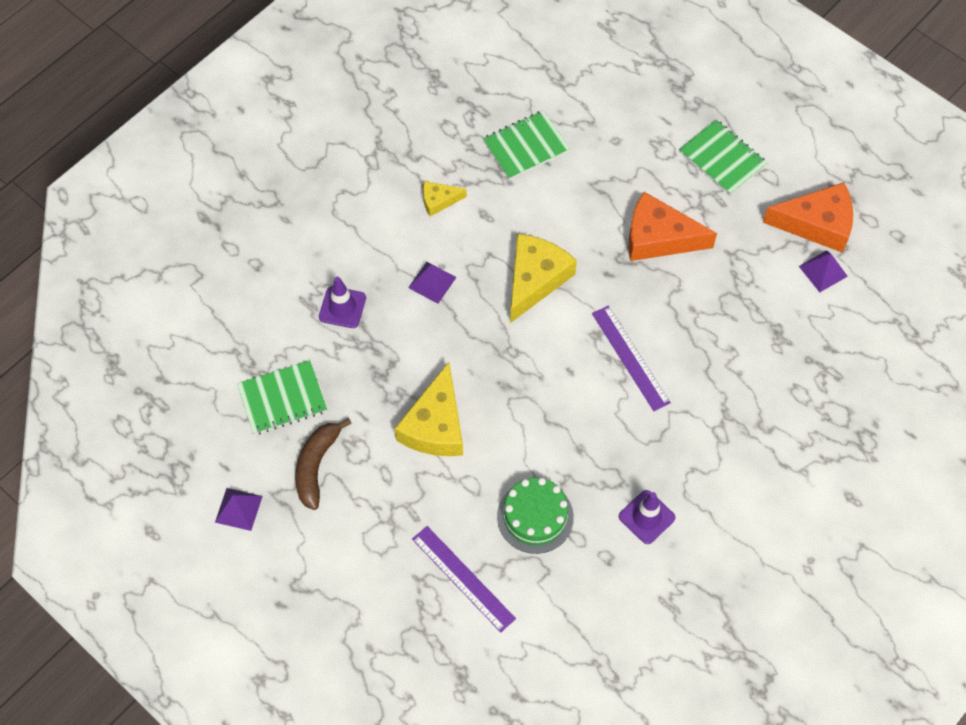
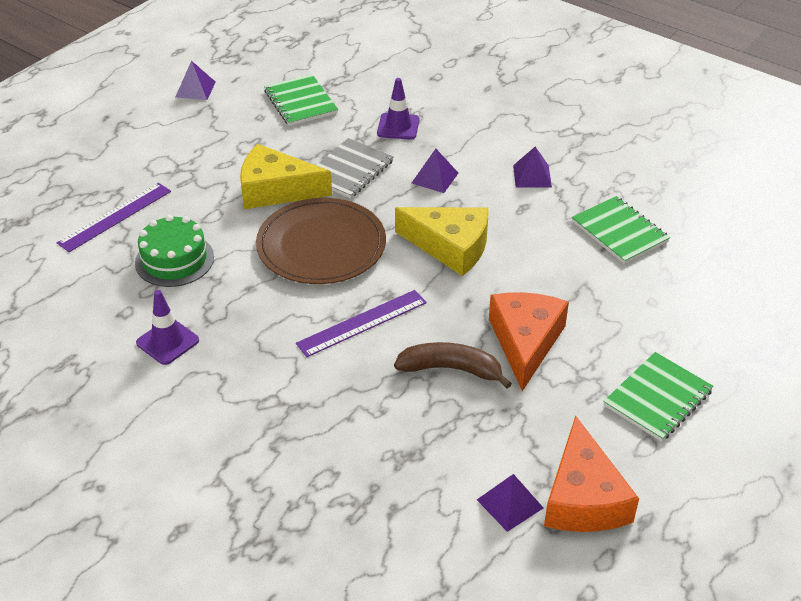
camera: 85 degrees right, 20 degrees down
brown banana [295,418,352,510] -> brown banana moved to [394,342,512,388]
yellow cheese [423,181,467,216] -> purple pyramid [513,146,552,187]
none -> brown plate [256,198,386,284]
none -> grey notebook [316,138,394,199]

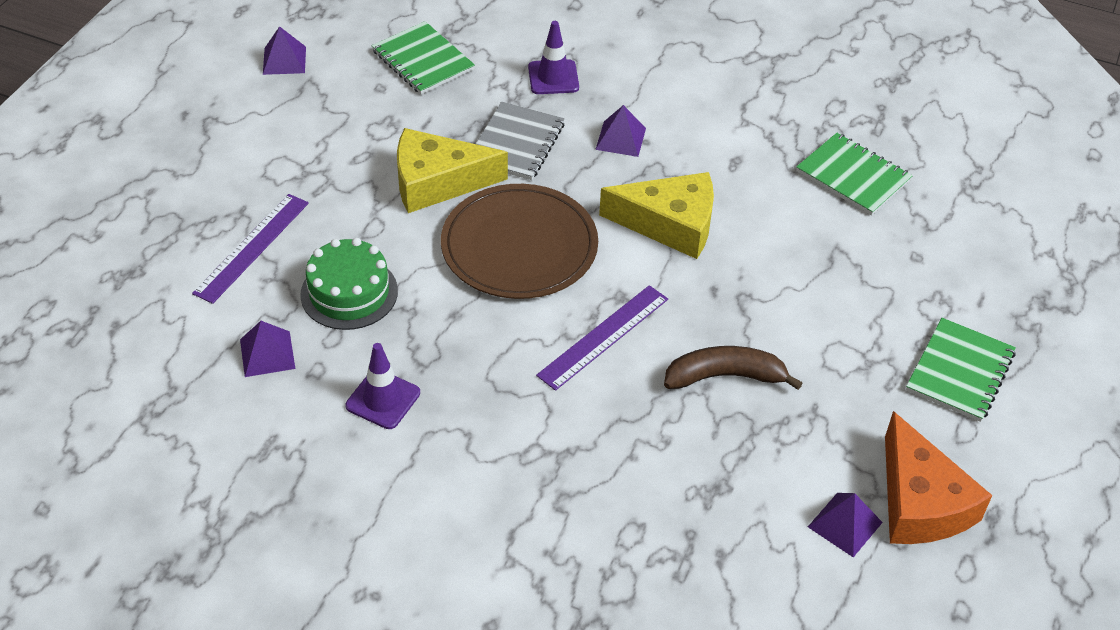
camera: 15 degrees left, 5 degrees up
orange cheese [489,292,569,391] -> none
purple pyramid [513,146,552,187] -> purple pyramid moved to [240,321,295,377]

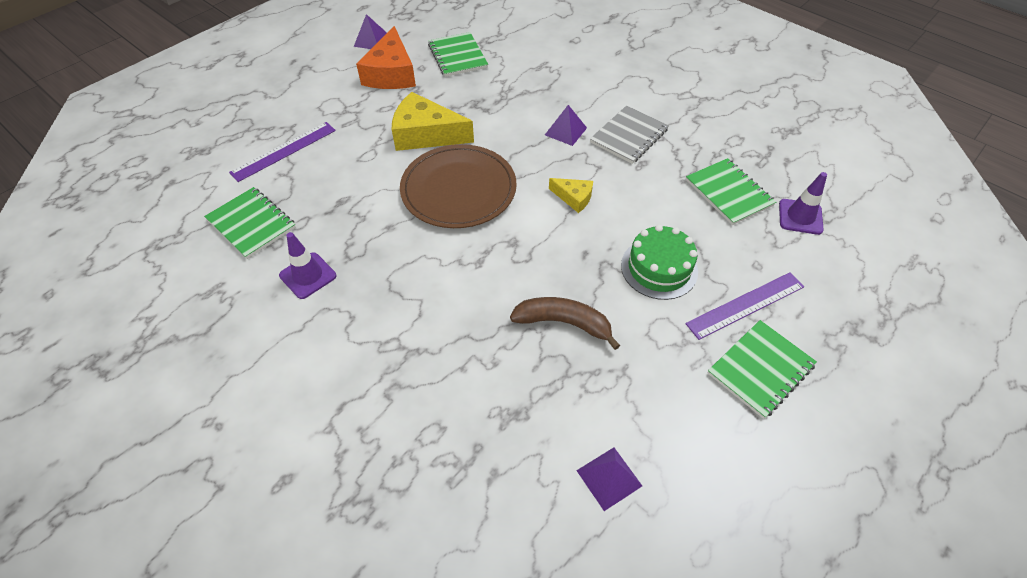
camera: 20 degrees right, 5 degrees up
purple pyramid [240,321,295,377] -> green notebook [204,187,296,259]
green cake [300,238,398,330] -> green cake moved to [621,225,698,300]
grey notebook [476,102,565,180] -> grey notebook moved to [590,105,669,164]
purple traffic cone [528,21,579,94] -> purple traffic cone moved to [779,172,827,235]
purple ruler [536,285,668,391] -> purple ruler moved to [685,273,804,340]
yellow cheese [599,172,714,259] -> yellow cheese [549,178,593,213], size x0.52
orange cheese [885,411,992,544] -> orange cheese moved to [356,26,416,89]

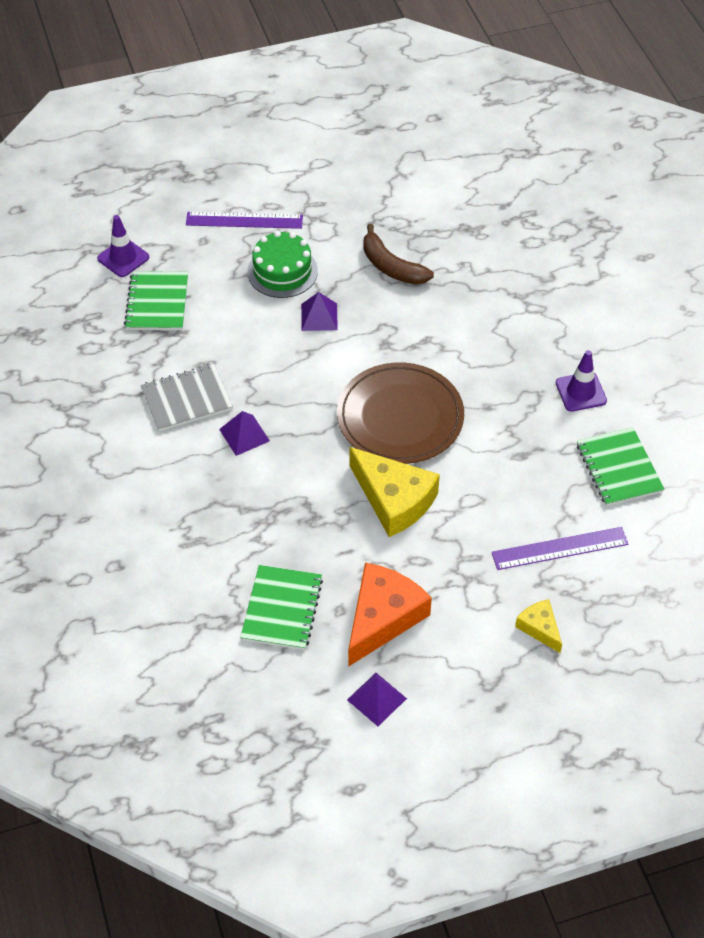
camera: 150 degrees left, 0 degrees up
yellow cheese [549,178,593,213] -> yellow cheese moved to [515,599,562,653]
purple pyramid [576,447,642,511] -> purple pyramid moved to [301,292,338,331]
green notebook [708,320,817,419] -> none

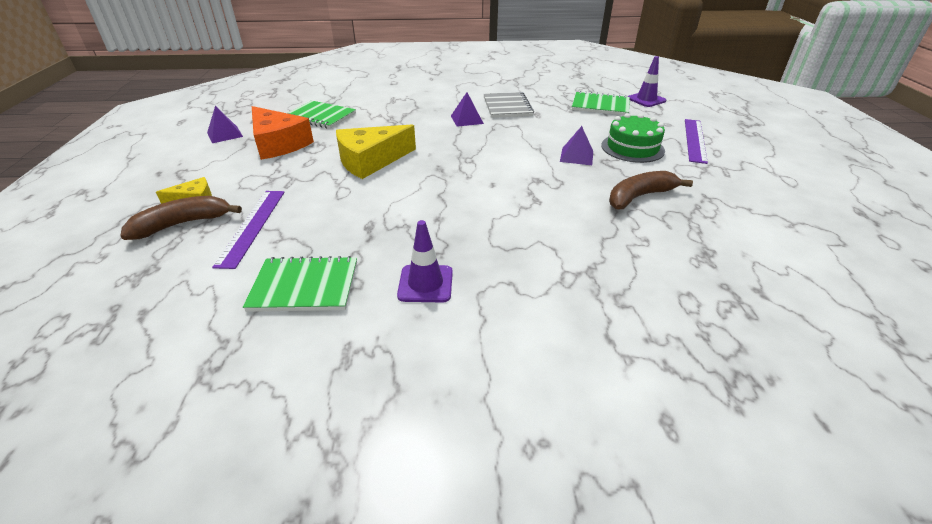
camera: 105 degrees right, 15 degrees down
brown plate [337,362,464,464] -> none
none -> brown banana [121,196,242,240]

